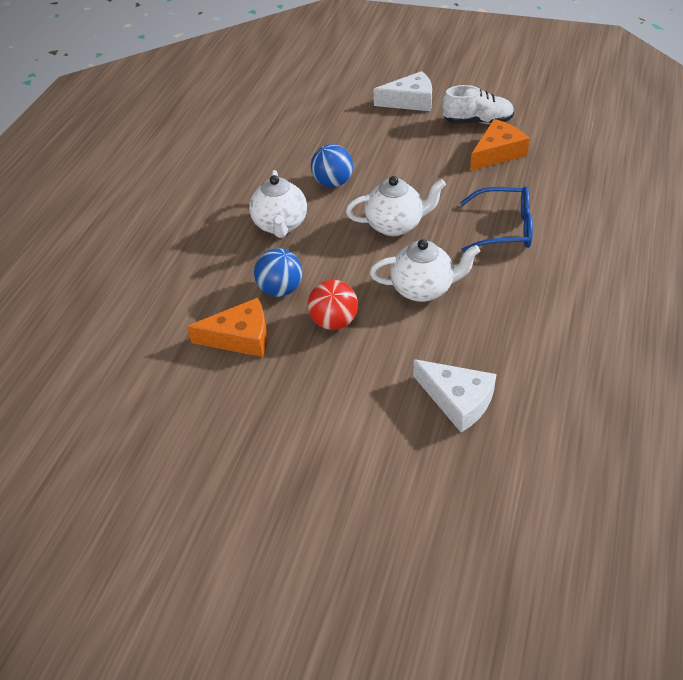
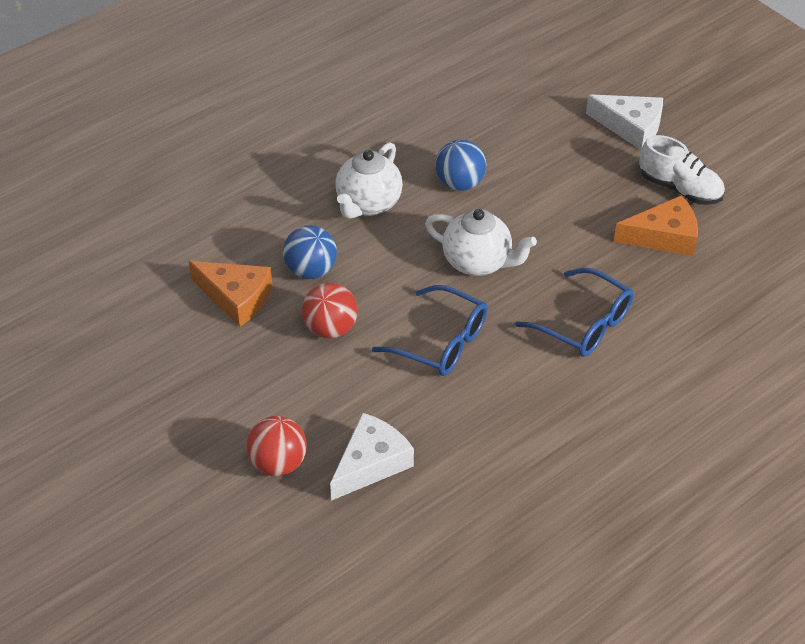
camera: 30 degrees right, 0 degrees up
white teapot [370,239,480,302] -> blue glasses [372,285,488,376]
white cheese [413,359,496,432] -> white cheese turned 120 degrees counterclockwise [330,413,414,501]
none -> red ball [247,416,307,476]

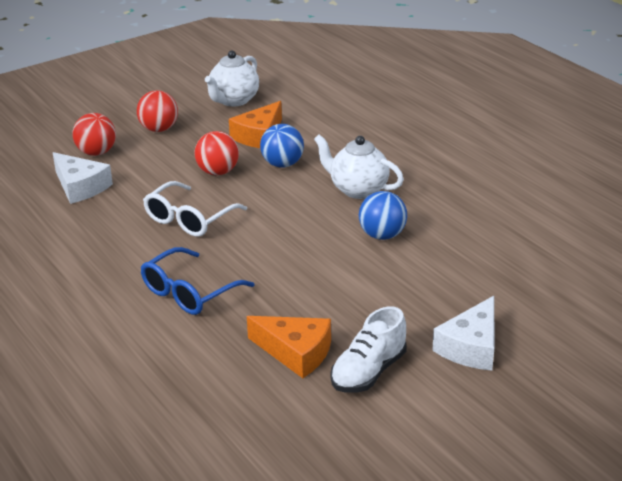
camera: 95 degrees right, 15 degrees down
blue glasses [372,285,488,376] -> white glasses [143,181,247,237]
white teapot [425,209,537,276] -> white teapot moved to [205,51,259,106]
orange cheese [614,195,698,256] -> orange cheese turned 60 degrees counterclockwise [247,316,331,378]
none -> red ball [137,90,178,132]

